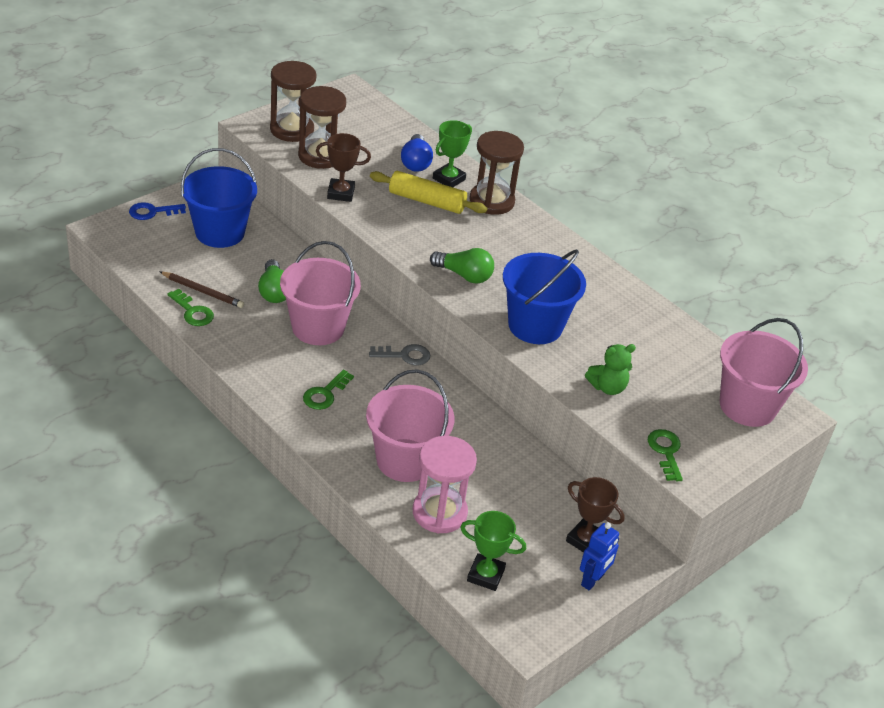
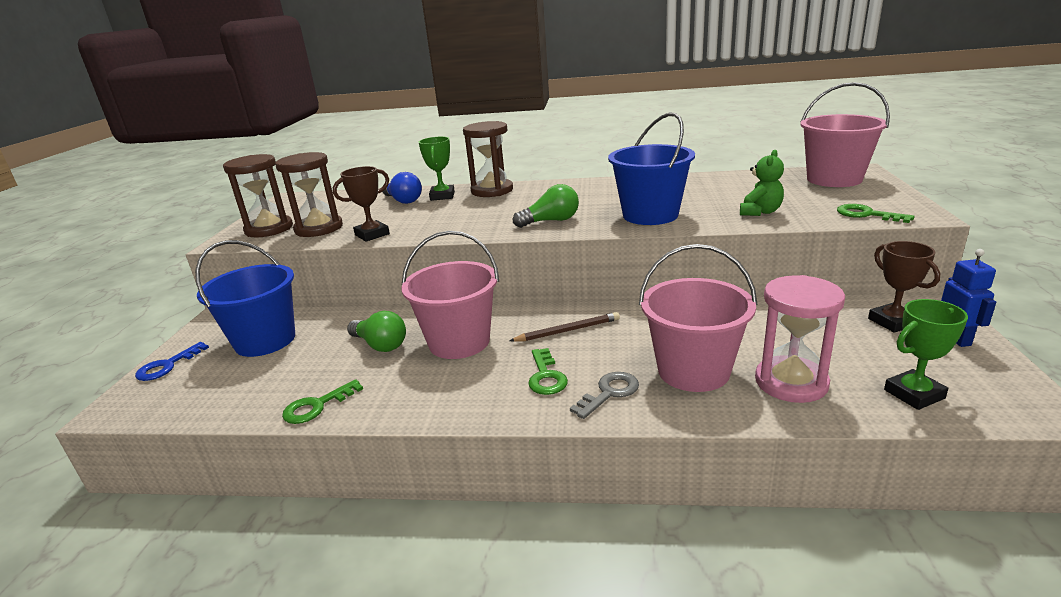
camera: 35 degrees left, 15 degrees down
brown pencil [159,271,244,308] -> brown pencil moved to [509,312,620,342]
green key [167,289,214,326] -> green key turned 135 degrees clockwise [282,379,363,424]
grey key [369,344,430,365] -> grey key moved to [570,372,639,419]
yellow rolling pin [370,171,487,214] -> none
brown trophy [566,477,625,553] -> brown trophy turned 75 degrees clockwise [868,241,940,333]

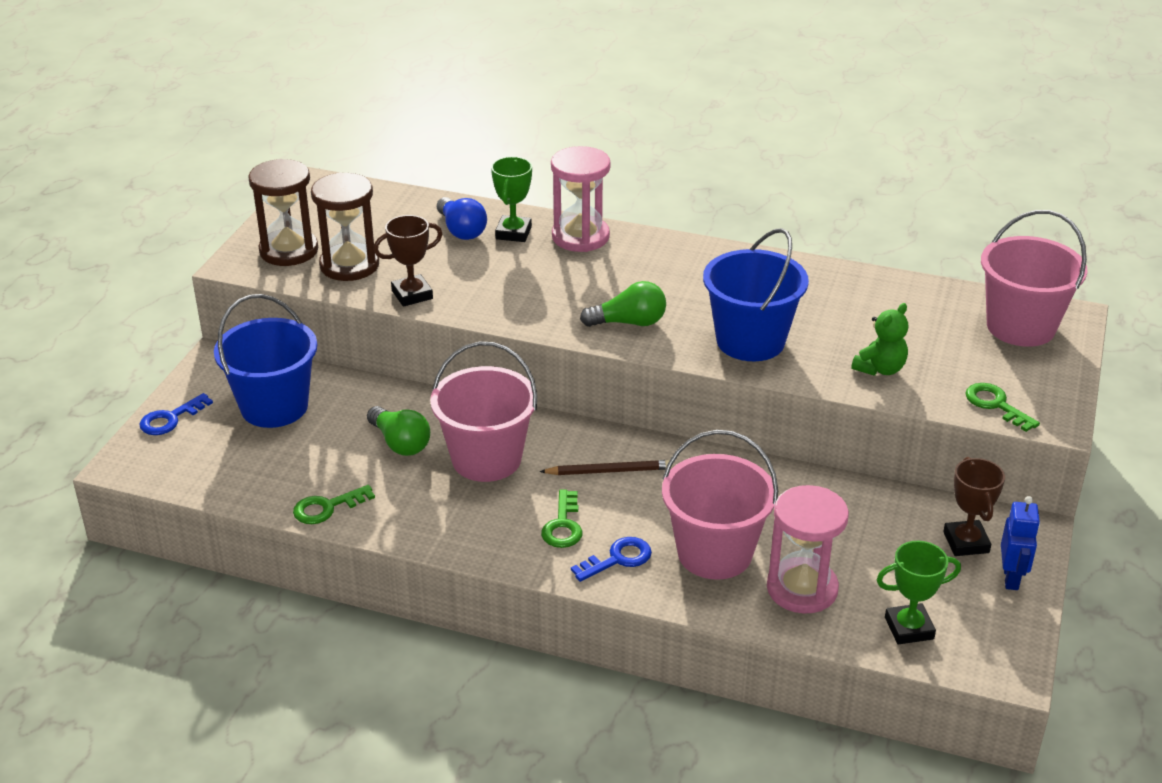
camera: 10 degrees right, 10 degrees up
brown hourglass [463,121,513,197] -> pink hourglass [551,146,611,252]
grey key [570,372,639,419] -> blue key [571,537,652,582]

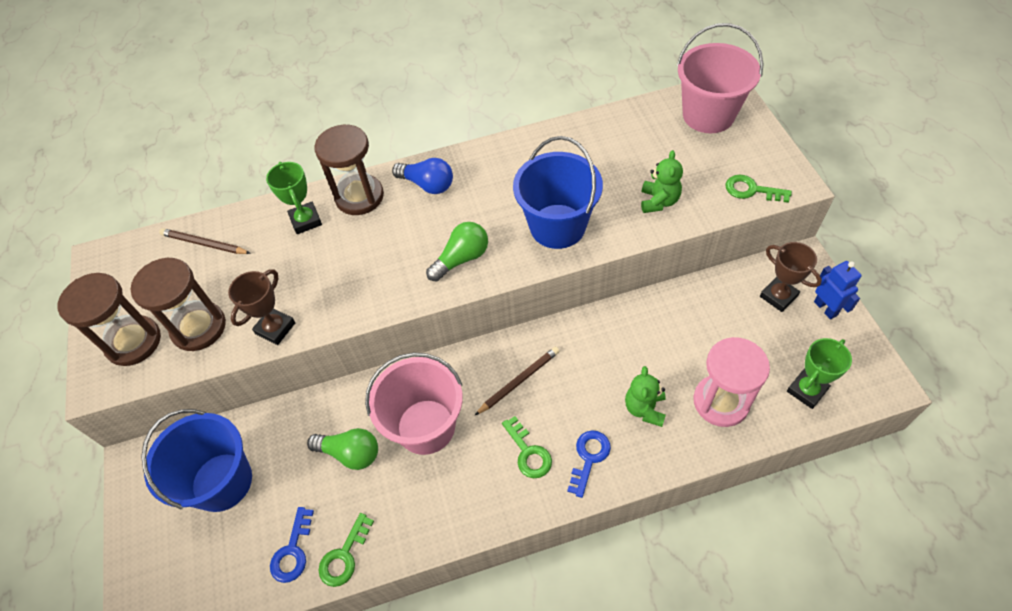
camera: 30 degrees left, 20 degrees up
blue key [139,393,213,435] -> blue key moved to [270,507,314,583]
blue light bulb [437,197,487,240] -> blue light bulb moved to [392,158,453,194]
pink hourglass [551,146,611,252] -> brown hourglass [314,124,384,215]
pink bucket [662,430,778,580] -> green teddy bear [625,366,666,427]
none -> brown pencil [159,228,251,254]

